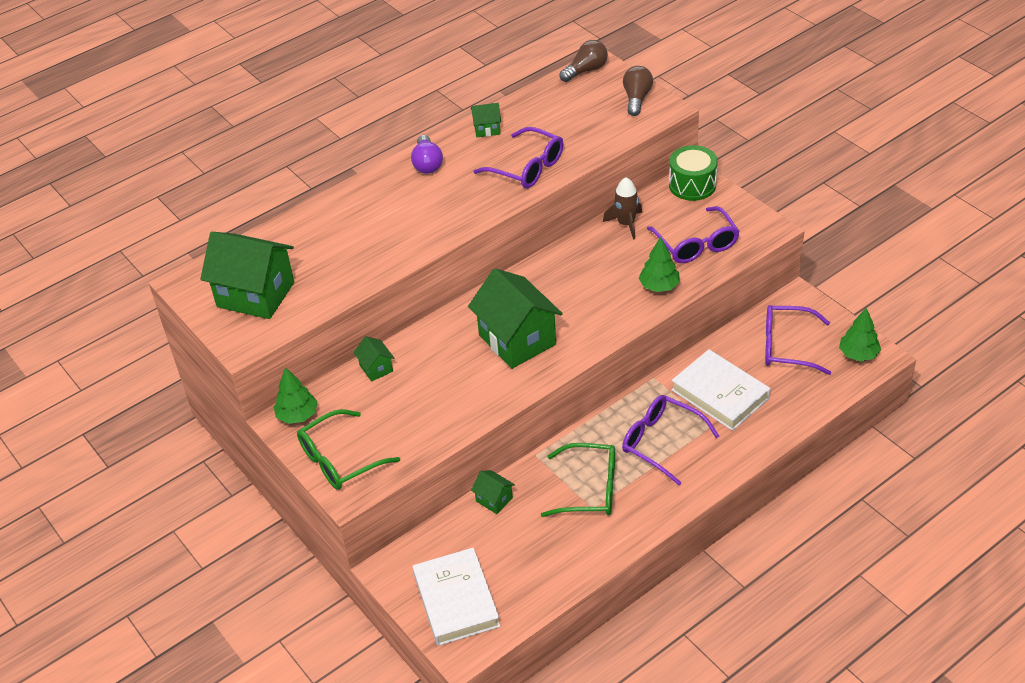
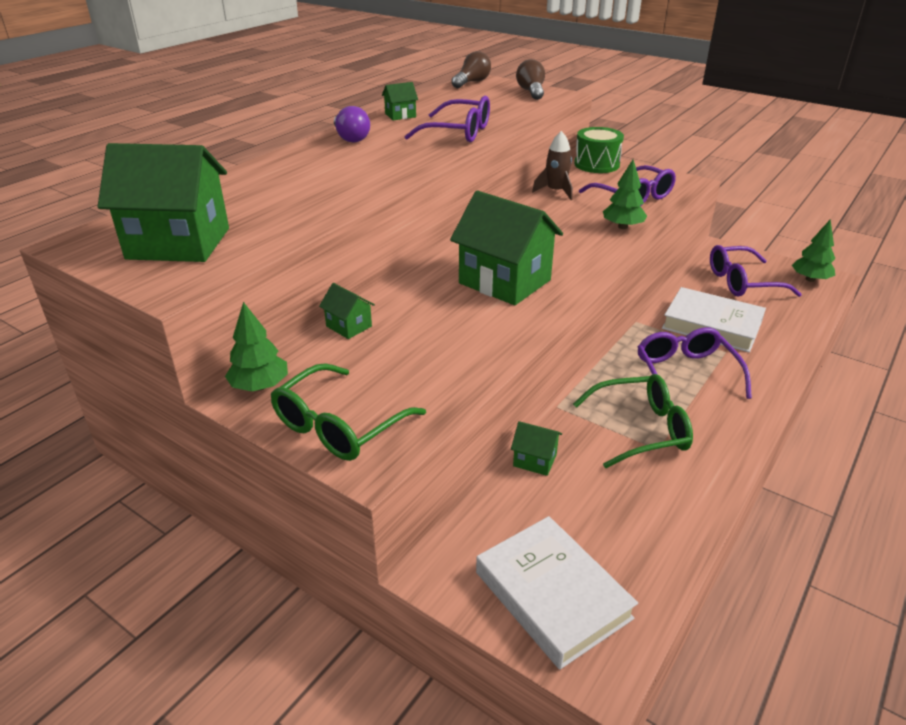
camera: 20 degrees left, 10 degrees down
purple glasses [622,395,719,485] -> purple glasses turned 60 degrees clockwise [638,327,752,399]

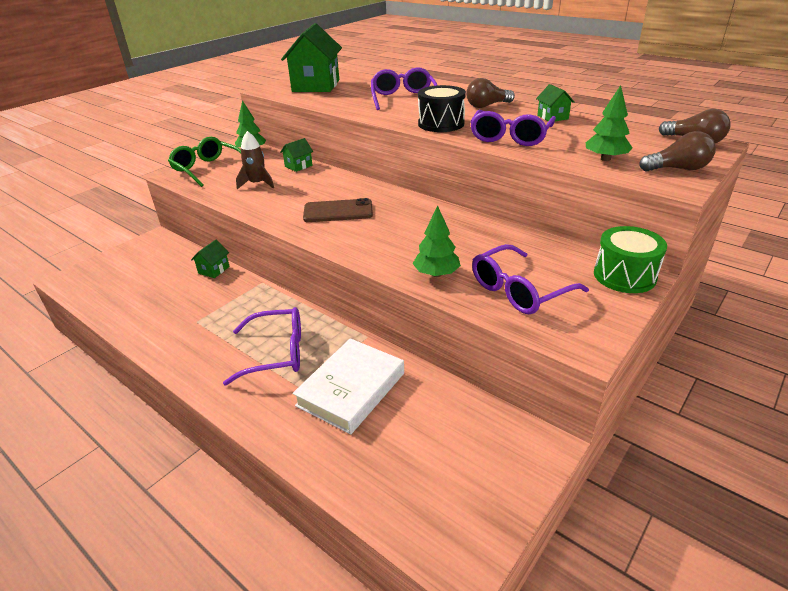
camera: 95 degrees right, 0 degrees up
purple light bulb [334,106,370,142] -> brown light bulb [466,78,515,108]
green house [450,190,563,305] -> brown phone [303,198,373,222]
white book [476,516,638,670] -> none
brown rocket [532,131,573,200] -> brown rocket moved to [236,131,274,189]
green glasses [573,374,693,468] -> none
purple glasses [710,245,802,297] -> purple glasses moved to [371,67,438,110]
green tree [792,219,835,282] -> green tree moved to [586,85,632,161]
none -> black drum [418,85,466,132]

